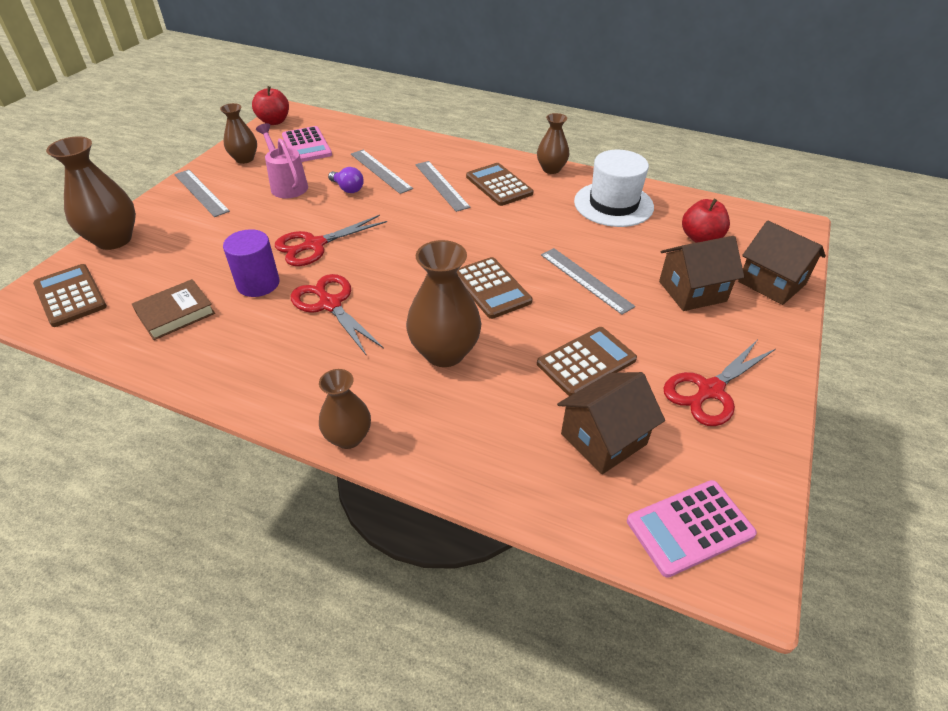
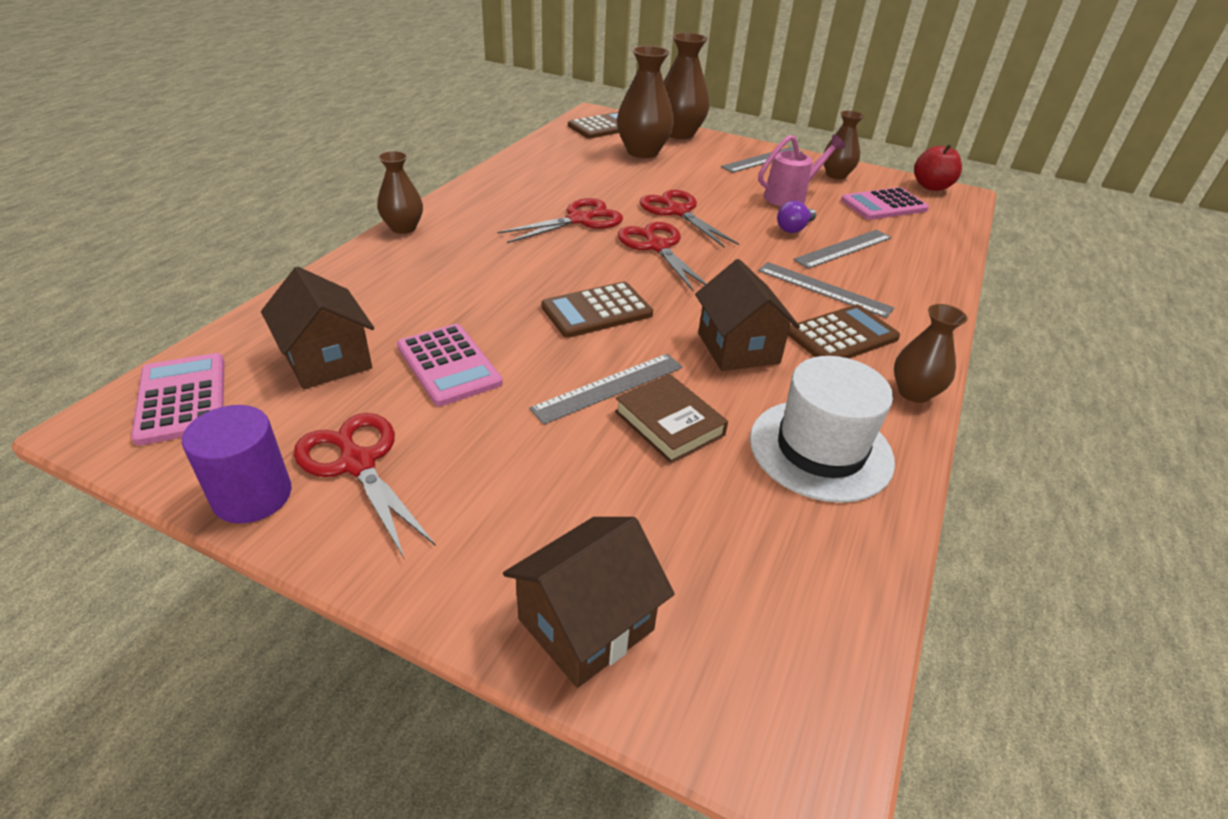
camera: 90 degrees right, 5 degrees down
brown book [132,279,215,340] -> brown book moved to [615,374,728,463]
purple cylinder [223,229,280,297] -> purple cylinder moved to [182,405,292,524]
brown vase [406,240,481,367] -> brown vase moved to [617,46,674,158]
grey ruler [415,161,470,212] -> grey ruler turned 60 degrees clockwise [758,262,894,318]
brown calculator [537,327,637,396] -> pink calculator [397,324,503,406]
brown house [659,236,744,311] -> brown house moved to [695,259,800,371]
red apple [682,199,730,243] -> none
none -> red scissors [618,222,707,292]

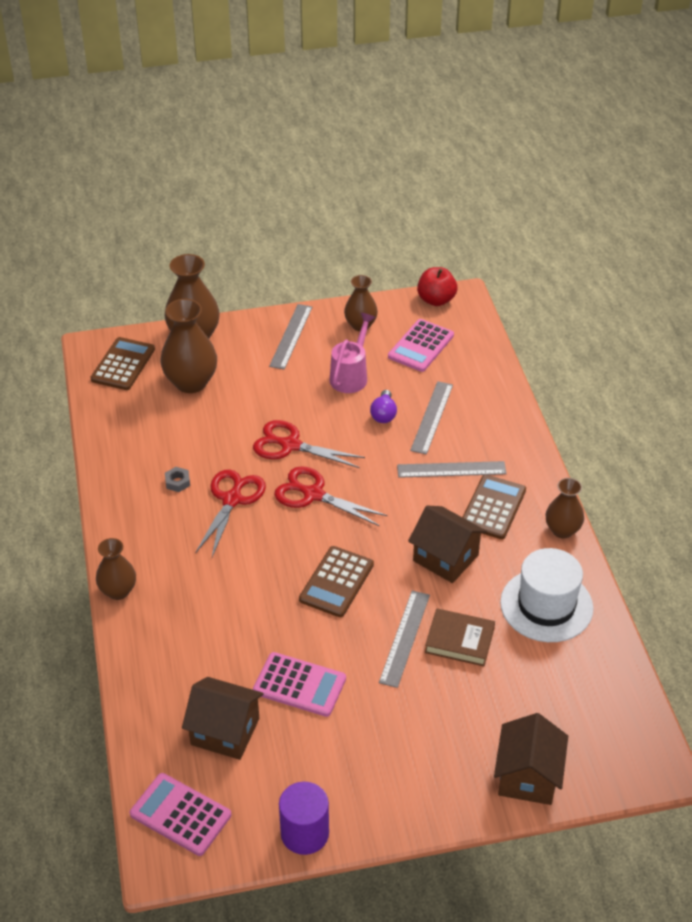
camera: 35 degrees left, 5 degrees up
red scissors [294,413,436,560] -> none
none -> grey nut [165,467,190,492]

